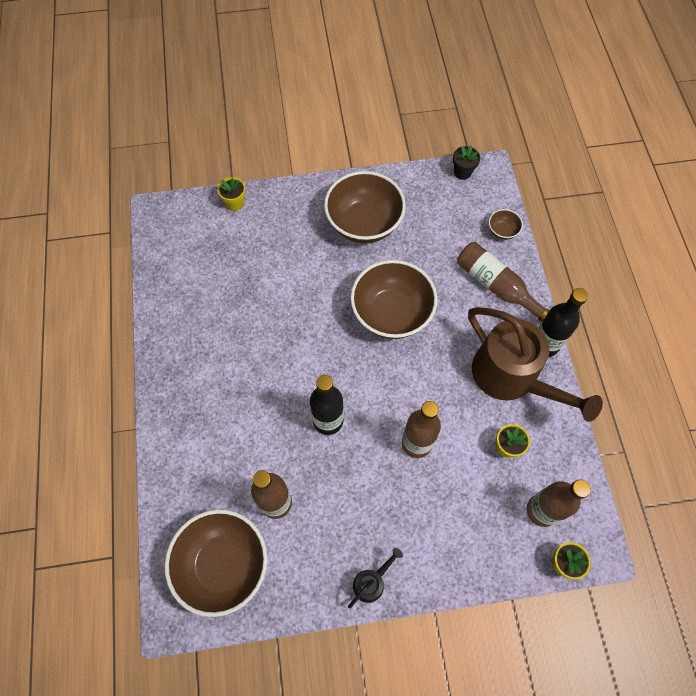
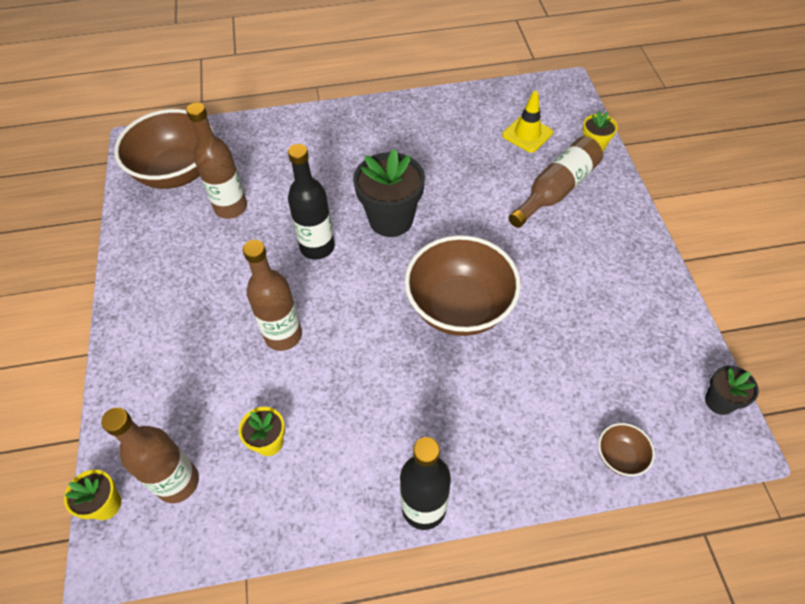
camera: 90 degrees right, 10 degrees down
brown bowl [324,171,406,243] -> none
black watering can [348,548,403,608] -> none
brown bottle [457,242,549,322] -> brown bottle moved to [509,136,603,228]
brown watering can [468,307,603,422] -> none
none -> black flower pot [353,149,425,237]
none -> yellow traffic cone [502,91,553,153]

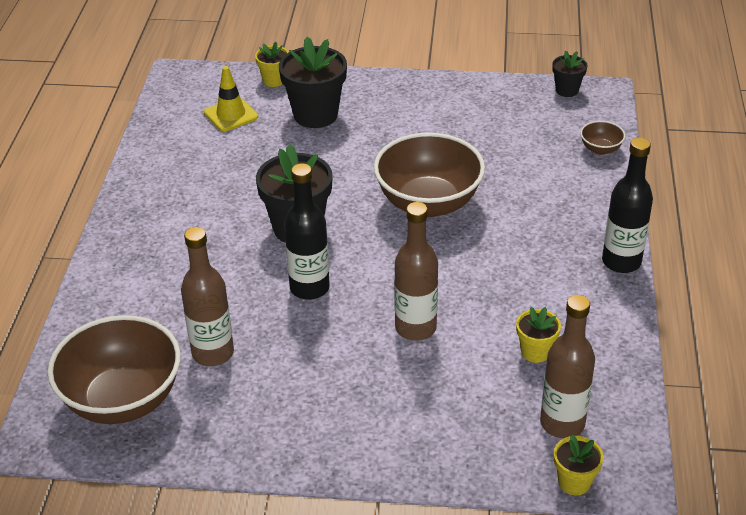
camera: 75 degrees left, 15 degrees down
brown bottle [509,136,603,228] -> black flower pot [279,37,347,128]

